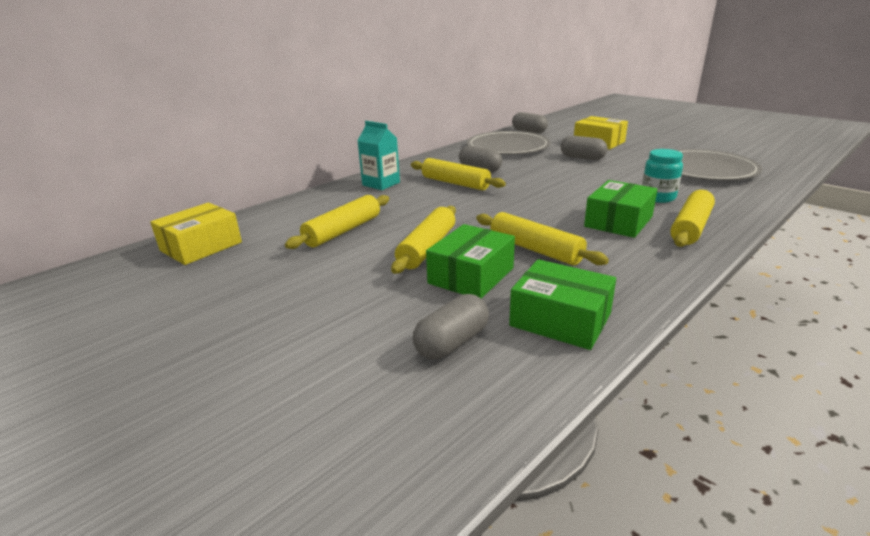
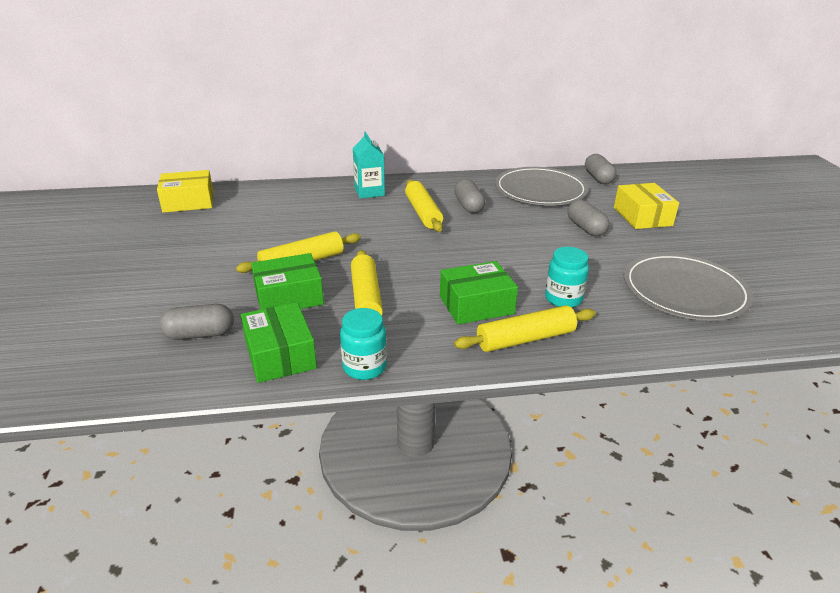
camera: 35 degrees right, 5 degrees up
yellow rolling pin [285,195,389,249] -> none
none -> turquoise jar [340,308,387,380]

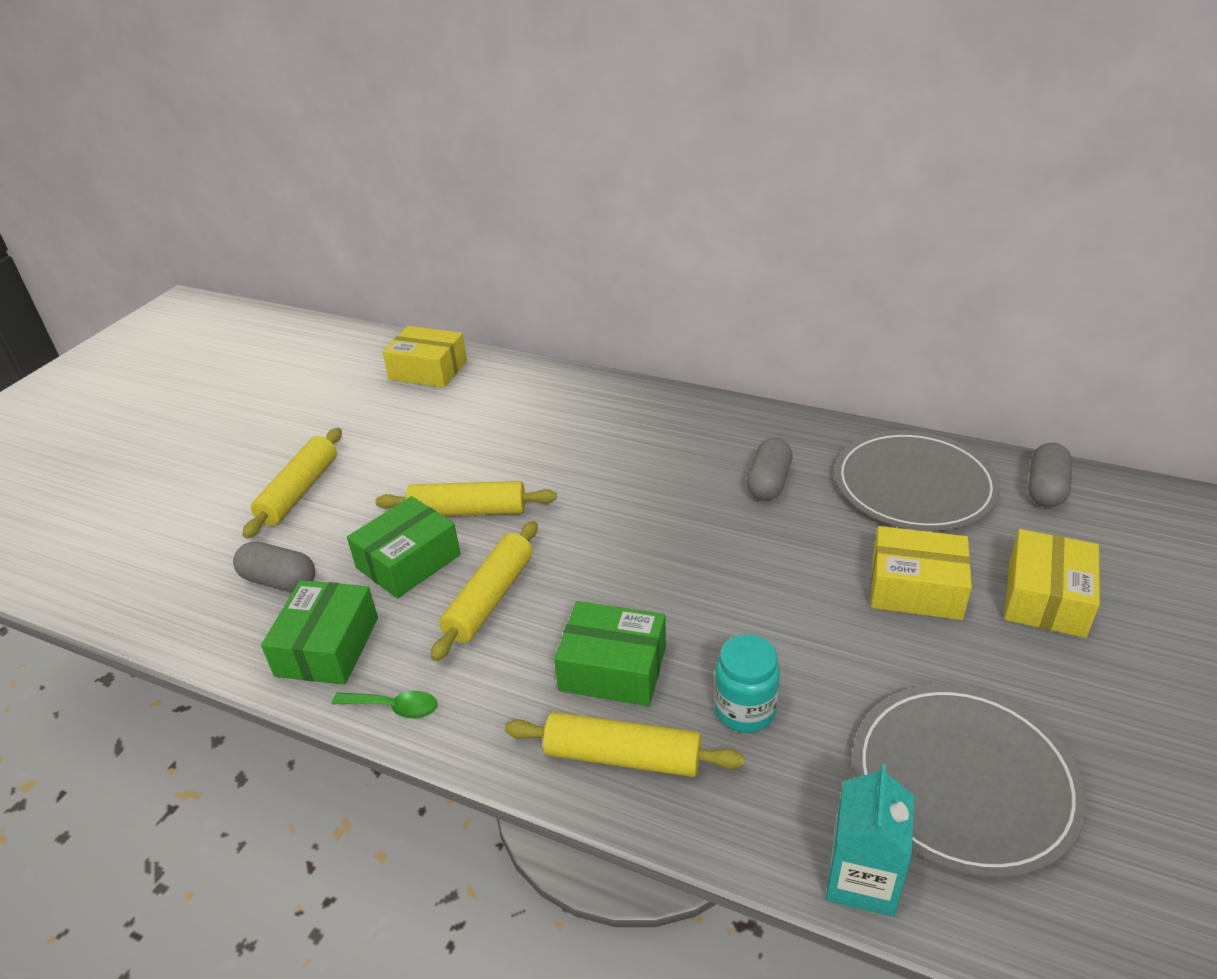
camera: 35 degrees right, 5 degrees up
green box [251,253,324,309] -> green box turned 60 degrees counterclockwise [347,496,461,598]
turquoise jar [340,308,387,380] -> green spoon [332,691,438,719]
turquoise carton [353,132,385,199] -> turquoise carton moved to [826,764,914,917]
yellow rolling pin [405,180,443,232] -> yellow rolling pin moved to [242,428,342,538]
grey capsule [567,200,610,236] -> yellow box [871,526,972,620]

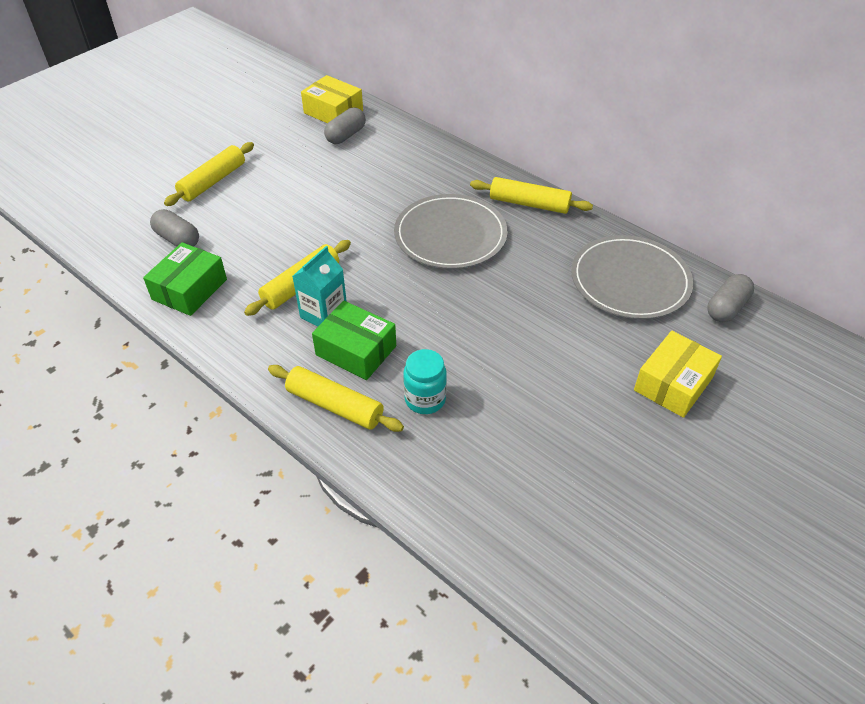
camera: 15 degrees right, 10 degrees up
green spoon [332,691,438,719] -> none
green box [347,496,461,598] -> none
yellow rolling pin [375,481,557,516] -> yellow rolling pin moved to [470,177,593,214]
grey capsule [746,438,793,501] -> grey capsule moved to [324,108,366,144]
turquoise carton [826,764,914,917] -> turquoise carton moved to [292,246,347,327]
grey plate [853,684,1087,878] -> grey plate moved to [394,194,508,269]
yellow box [871,526,972,620] -> none

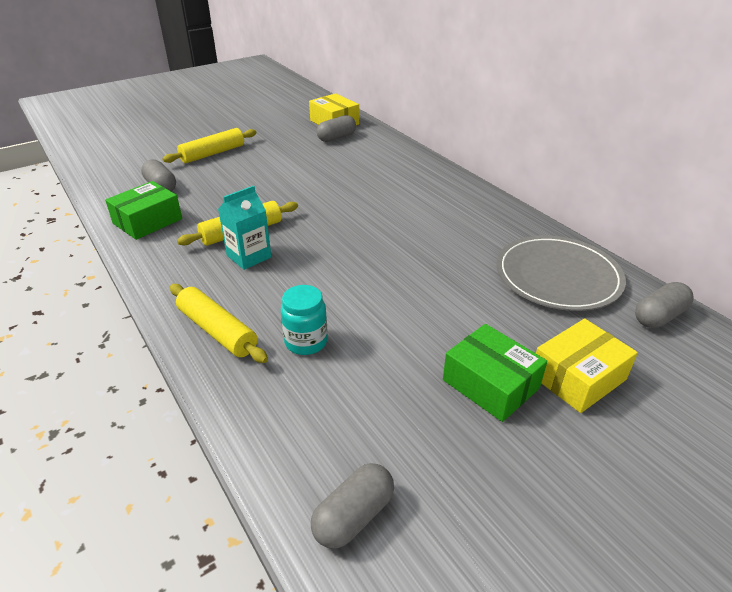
camera: 15 degrees right, 10 degrees down
green box [312,301,396,380] -> green box moved to [443,324,547,422]
grey plate [394,194,508,269] -> none
yellow rolling pin [470,177,593,214] -> none
none -> grey capsule [311,463,394,549]

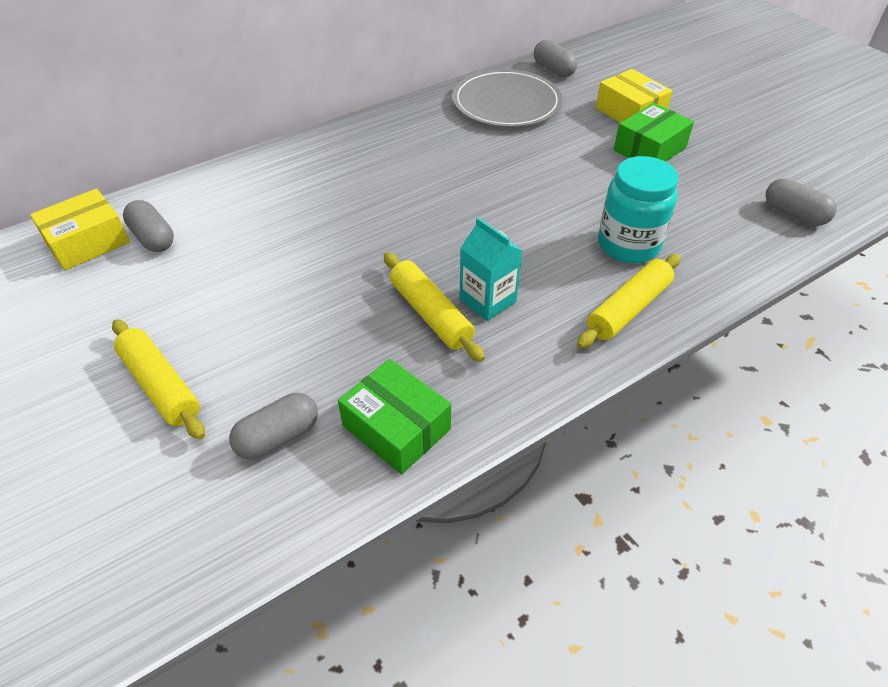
camera: 90 degrees left, 10 degrees up
turquoise jar [281,285,328,355] -> turquoise jar [598,156,678,263], size x1.51

